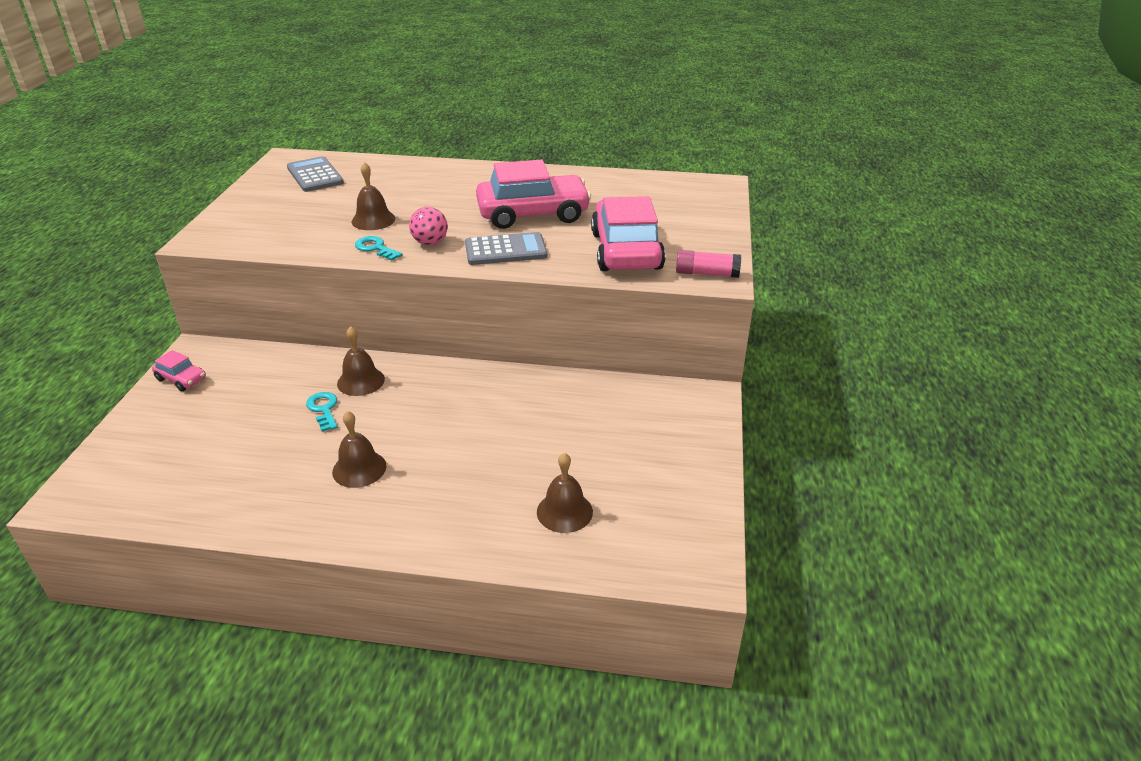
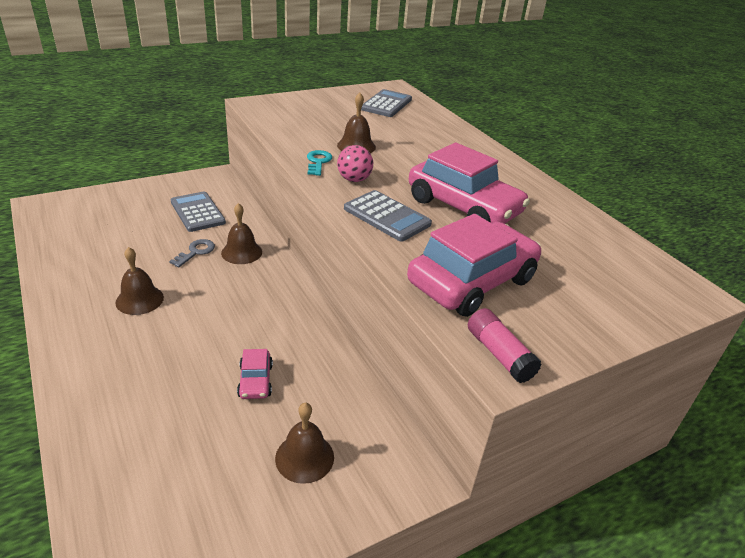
camera: 50 degrees right, 0 degrees up
pink car [152,350,206,391] -> pink car moved to [237,349,273,399]
turquoise key [306,392,338,432] -> grey key [169,239,215,267]
brown bell [537,453,593,533] -> brown bell moved to [275,403,334,484]
none -> grey calculator [171,192,226,232]

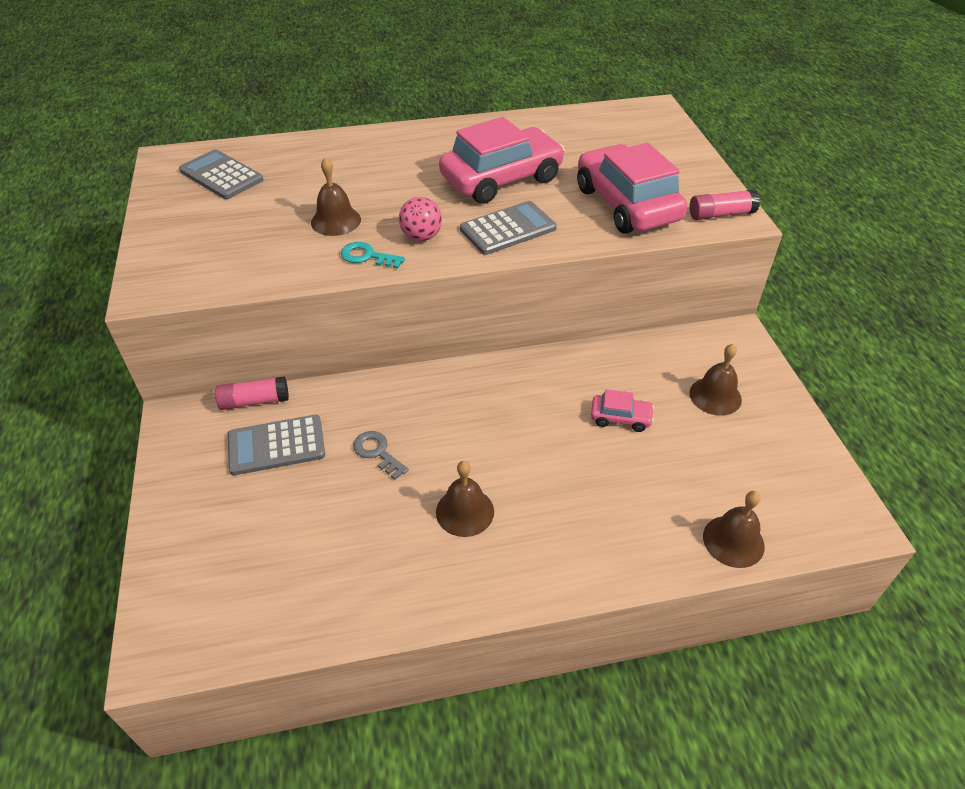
camera: 70 degrees left, 10 degrees up
brown bell [221,203,262,264] -> brown bell moved to [703,491,765,568]
none -> pink glue stick [215,376,289,410]

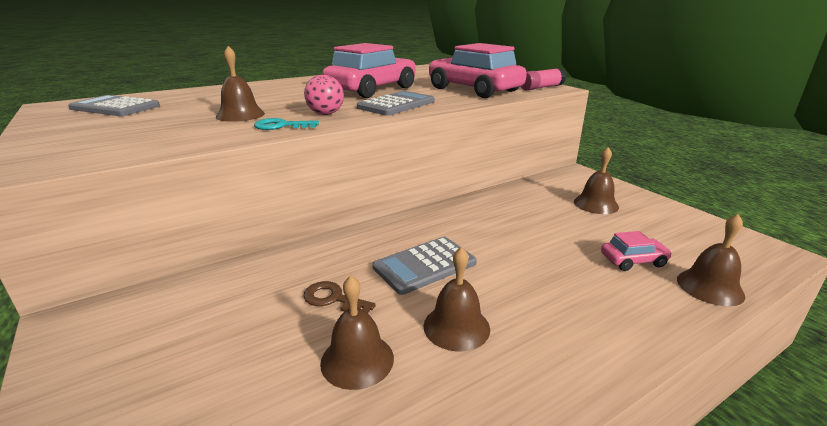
camera: 20 degrees left, 20 degrees down
pink glue stick [215,376,289,410] -> none
grey calculator [228,415,325,475] -> grey calculator moved to [372,237,477,295]
grey key [353,431,409,480] -> brown key [304,281,376,313]
pink car [591,389,654,432] -> pink car moved to [601,231,672,271]
none -> brown bell [320,275,394,390]

